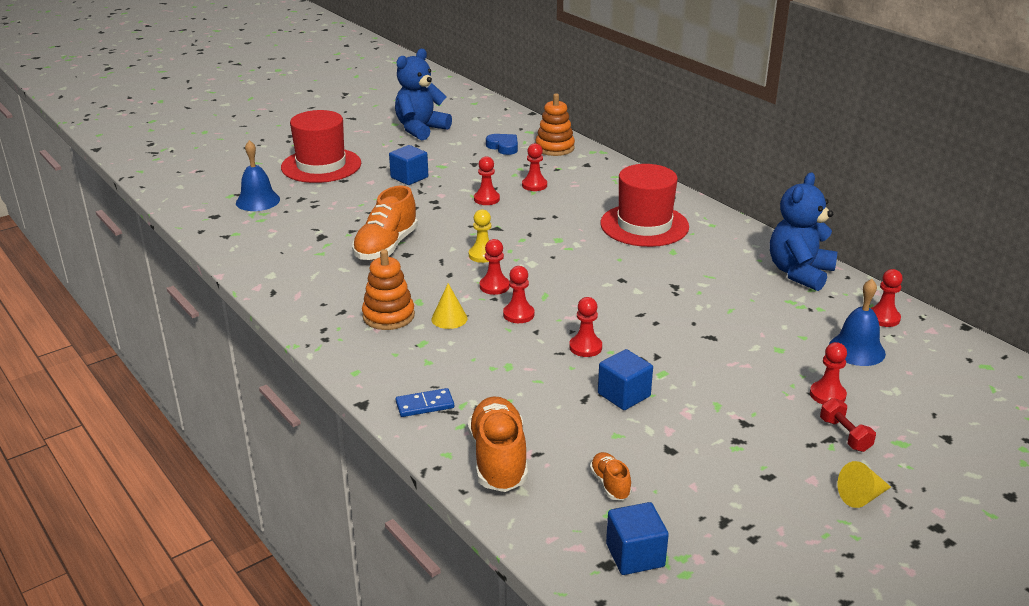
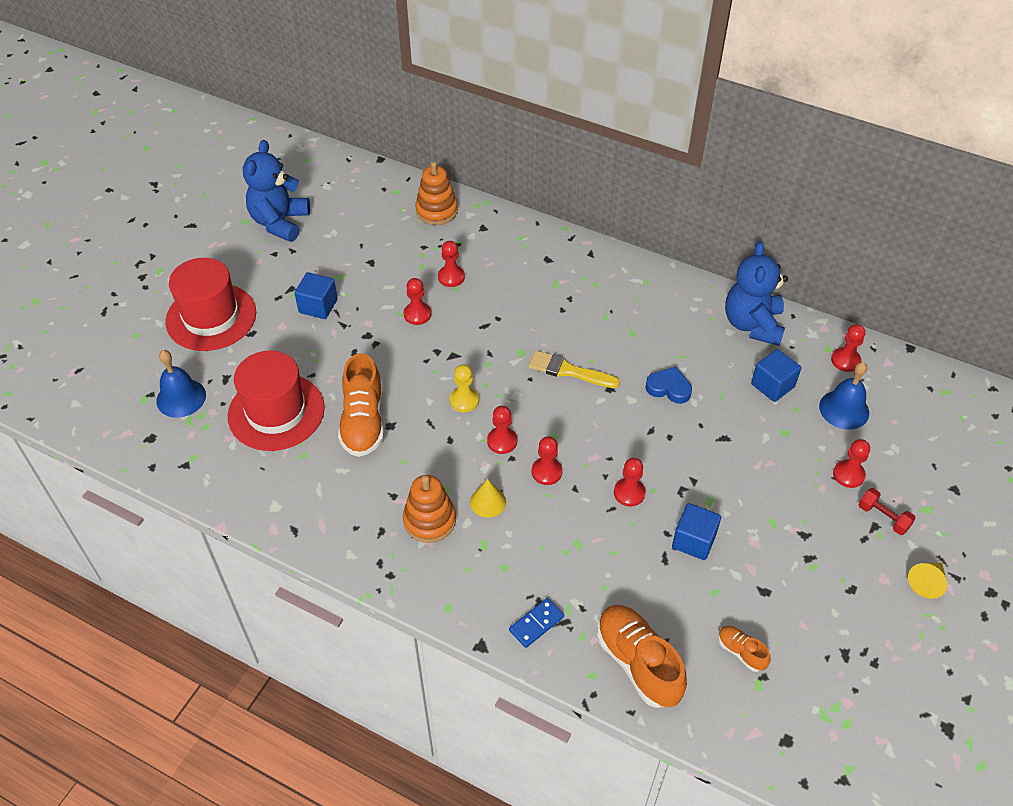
camera: 25 degrees left, 20 degrees up
blue heart [486,134,518,155] -> blue heart moved to [645,367,692,404]
red hat [600,164,689,247] -> red hat moved to [228,351,325,451]
blue cube [606,502,669,575] -> blue cube moved to [751,349,801,402]
none -> yellow brush [529,350,620,388]

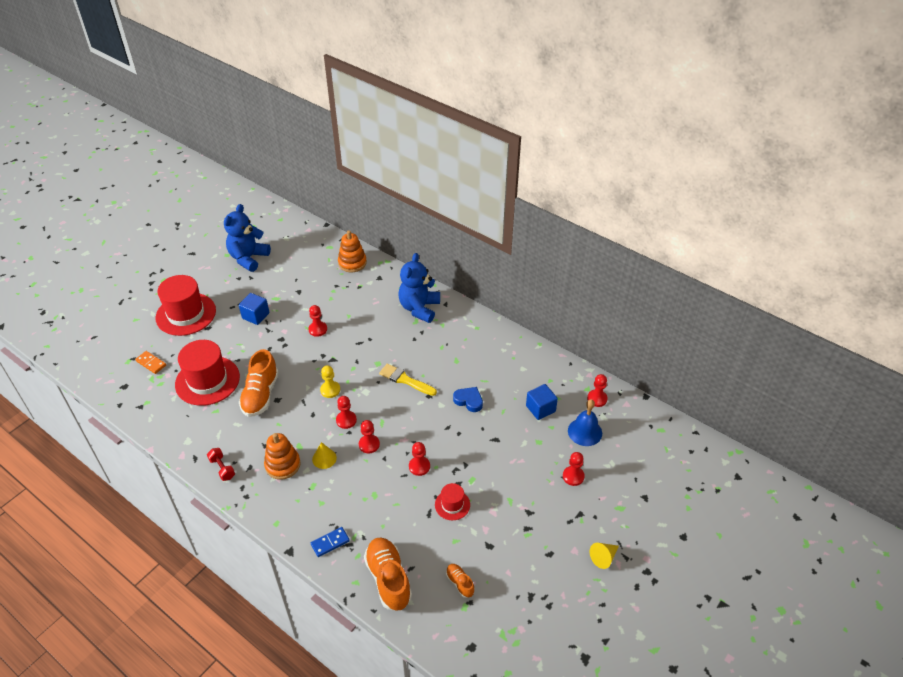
camera: 10 degrees right, 5 degrees down
blue bell [156,350,206,418] -> orange domino [135,351,166,374]
red pawn [438,241,465,287] -> none
blue cube [672,503,721,560] -> red hat [435,483,470,520]
blue teddy bear [725,241,788,346] -> blue teddy bear moved to [398,253,440,323]
red dumbbell [858,488,916,535] -> red dumbbell moved to [207,448,235,481]

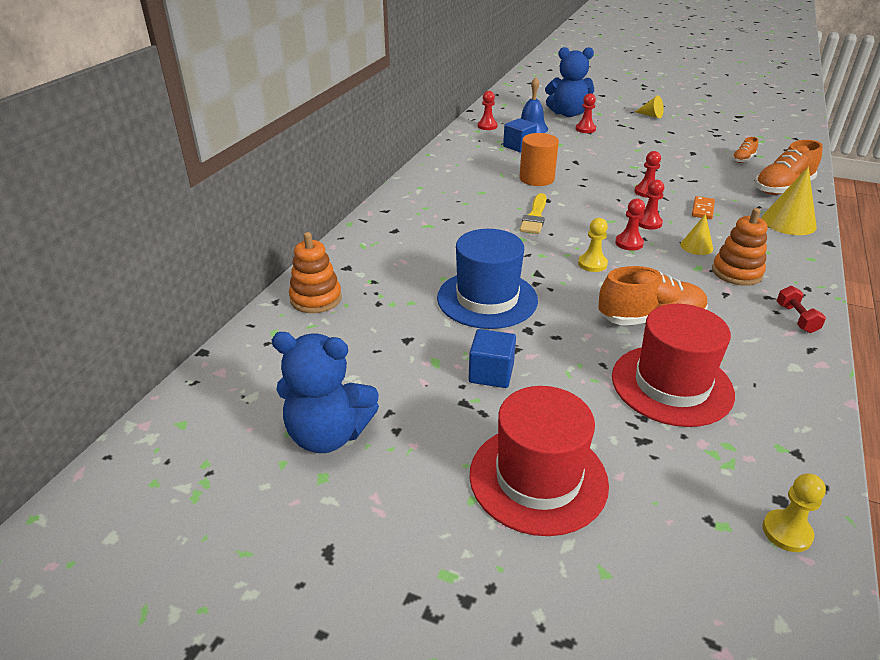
camera: 105 degrees left, 10 degrees down
orange domino [135,351,166,374] -> orange domino moved to [692,196,715,219]
red dumbbell [207,448,235,481] -> red dumbbell turned 45 degrees counterclockwise [777,286,826,333]
red pawn [308,305,327,337] -> blue hat [437,229,538,329]
blue domino [311,527,350,557] -> yellow cone [761,167,817,235]
blue teddy bear [398,253,440,323] -> blue teddy bear moved to [545,47,594,117]
red hat [435,483,470,520] -> none
blue heart [453,387,483,412] -> orange cylinder [519,133,559,186]
none -> yellow pawn [762,473,826,552]

